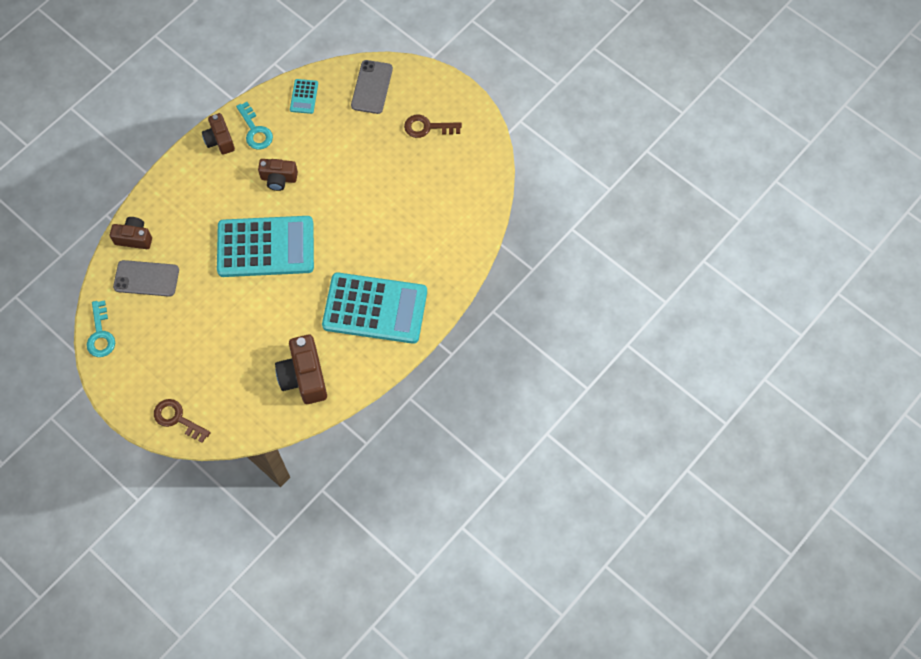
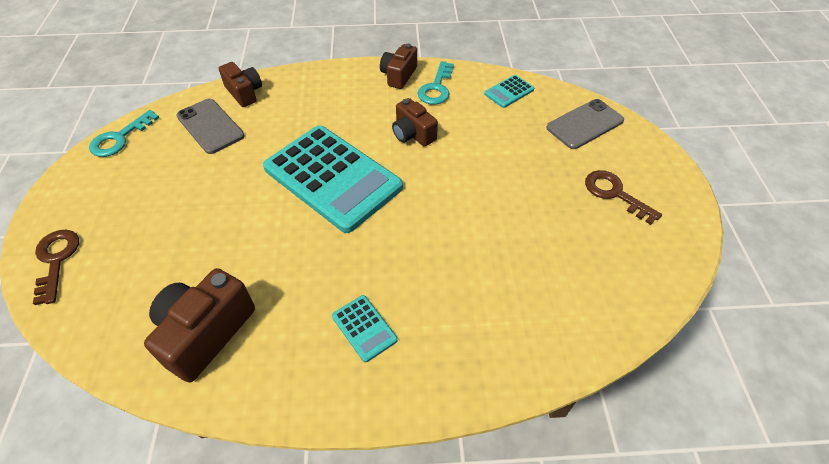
camera: 45 degrees right, 15 degrees down
turquoise calculator [322,272,427,344] -> turquoise calculator [332,295,398,362], size x0.41

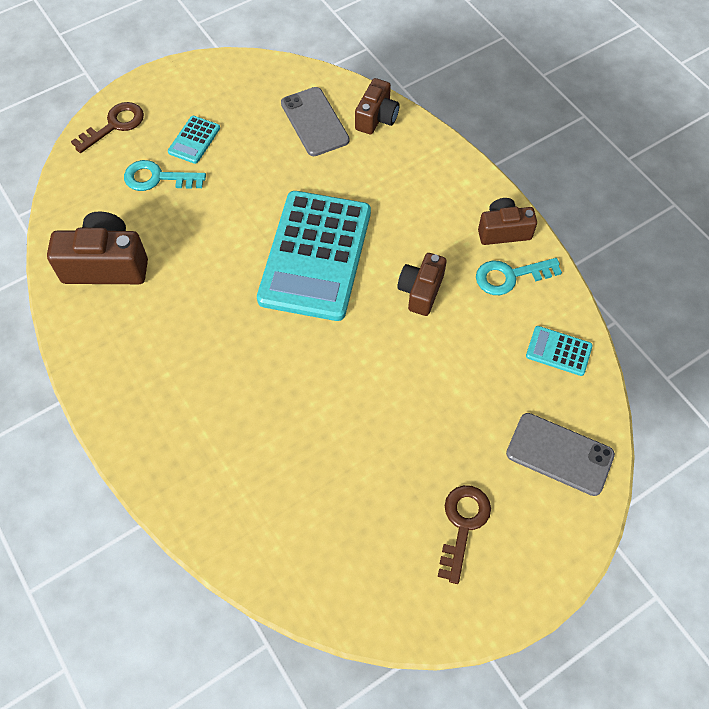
camera: 60 degrees right, 10 degrees up
turquoise key [89,110,159,157] -> turquoise key moved to [124,160,206,191]
grey phone [176,99,245,154] -> grey phone turned 45 degrees counterclockwise [281,87,350,156]
turquoise calculator [332,295,398,362] -> turquoise calculator moved to [168,116,220,164]

